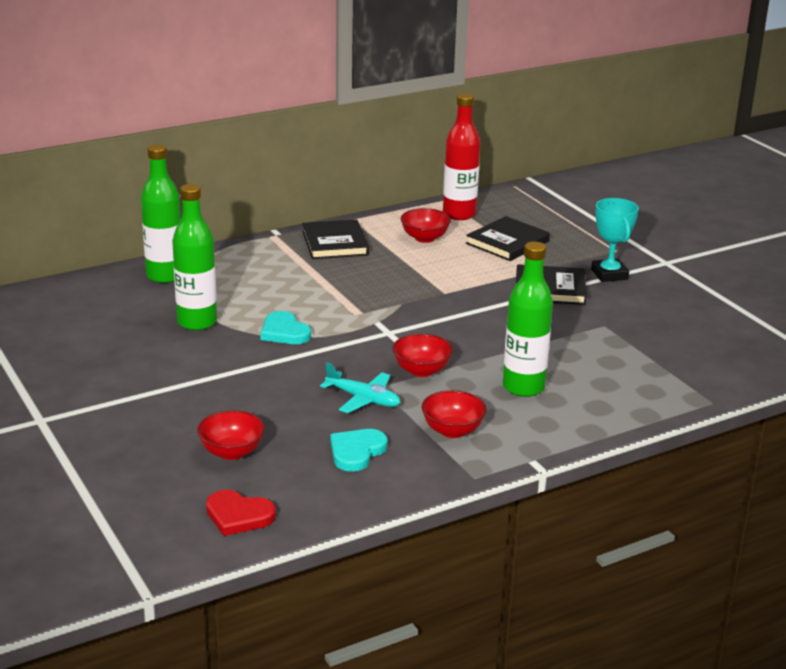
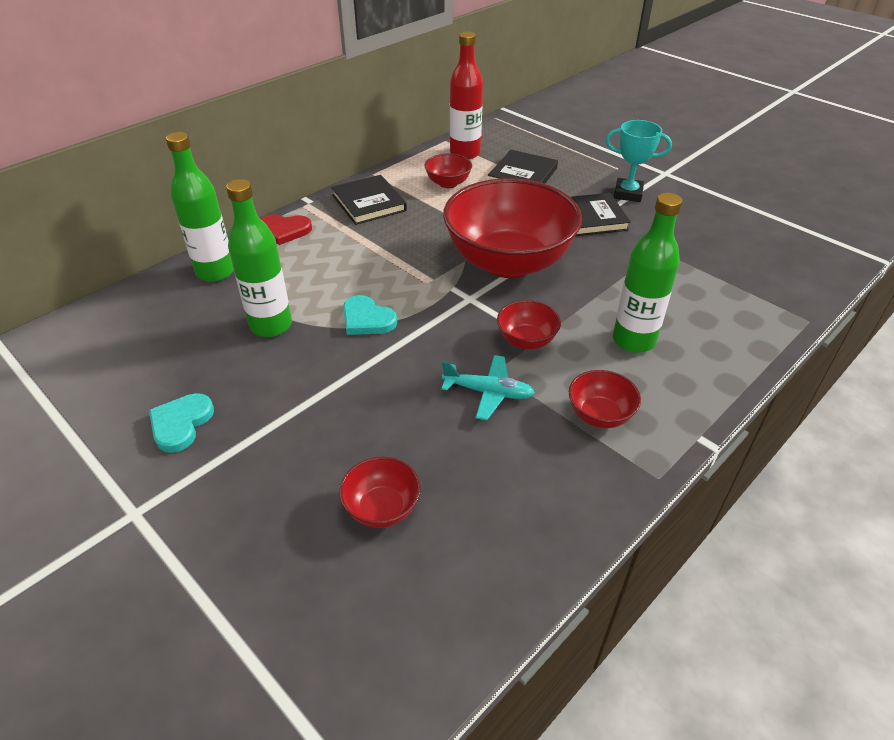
camera: 15 degrees left, 15 degrees up
red heart [206,490,276,536] -> red heart moved to [261,214,312,245]
turquoise heart [330,429,387,471] -> turquoise heart moved to [149,393,214,453]
turquoise trophy [591,198,639,282] -> turquoise trophy turned 45 degrees counterclockwise [606,120,672,202]
none -> red bowl [443,178,582,278]

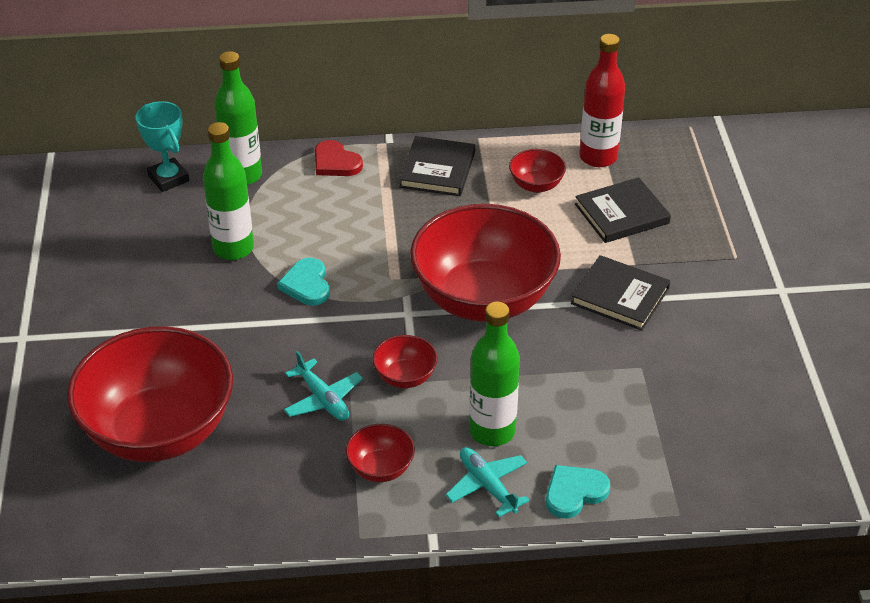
camera: 40 degrees right, 0 degrees up
turquoise heart [149,393,214,453] -> turquoise heart moved to [546,465,610,518]
red bowl [339,457,421,528] -> red bowl [67,326,233,462], size x2.39
turquoise trophy [606,120,672,202] -> turquoise trophy moved to [135,101,189,192]
none -> turquoise plane [446,447,530,517]

